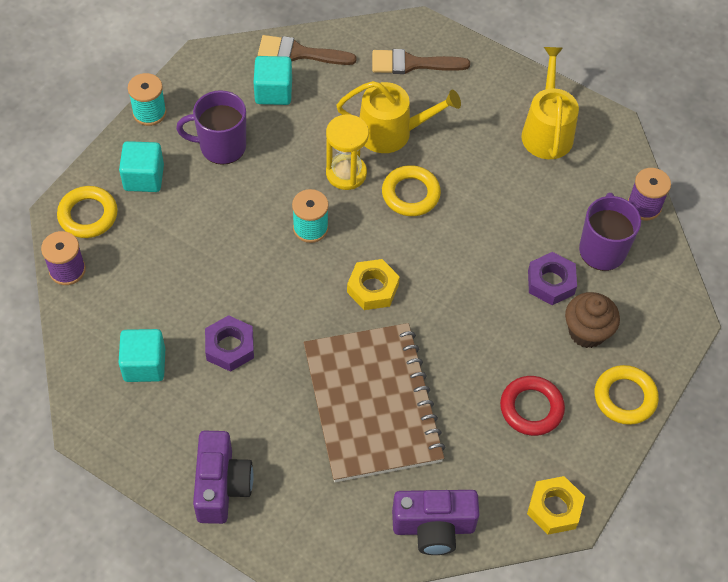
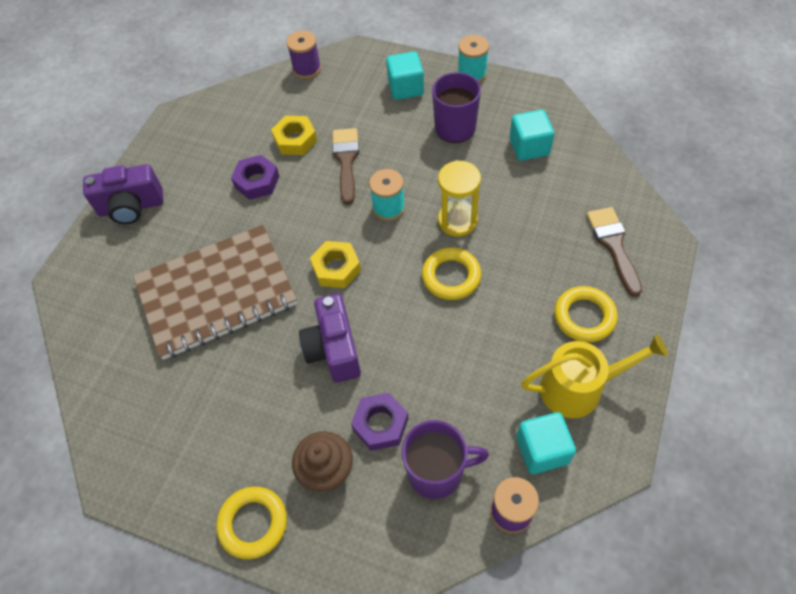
camera: 85 degrees right, 0 degrees up
yellow ring [57,186,118,238] -> yellow ring moved to [554,286,618,342]
turquoise cube [118,329,165,382] -> turquoise cube moved to [516,412,576,474]
brown brush [258,35,357,65] -> brown brush moved to [332,128,359,205]
yellow watering can [337,81,461,153] -> none
purple camera [392,490,480,555] -> purple camera moved to [299,294,361,382]
red ring [500,376,565,436] -> none
yellow nut [527,476,585,535] -> yellow nut moved to [271,115,317,155]

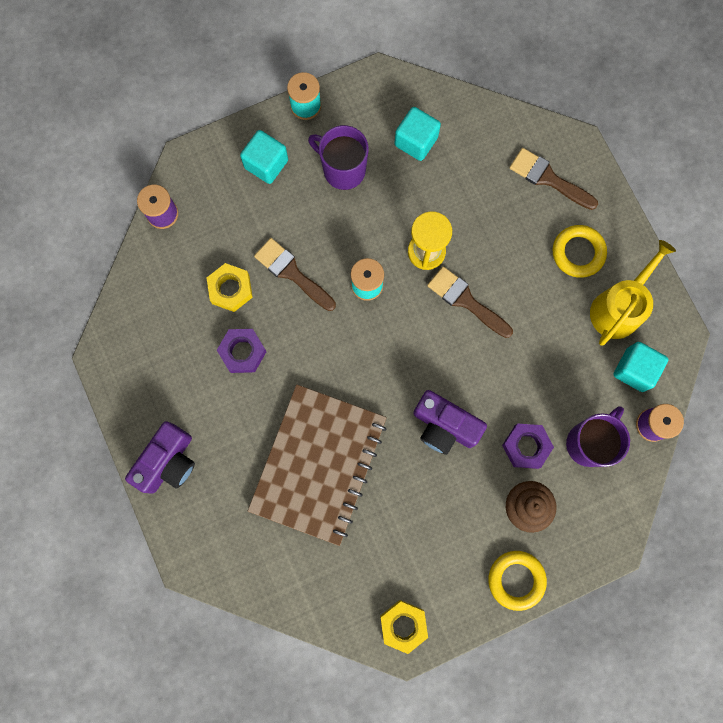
camera: 50 degrees left, 20 degrees up
yellow nut [310,241,361,288] -> yellow nut moved to [380,600,428,654]
yellow ring [422,247,481,300] -> brown brush [427,266,513,338]

